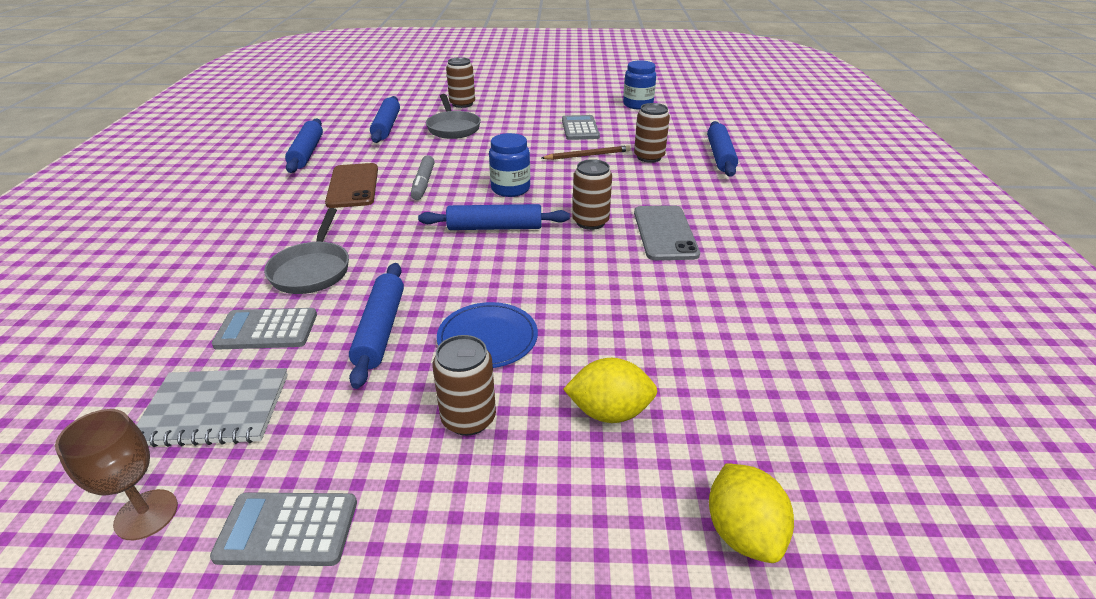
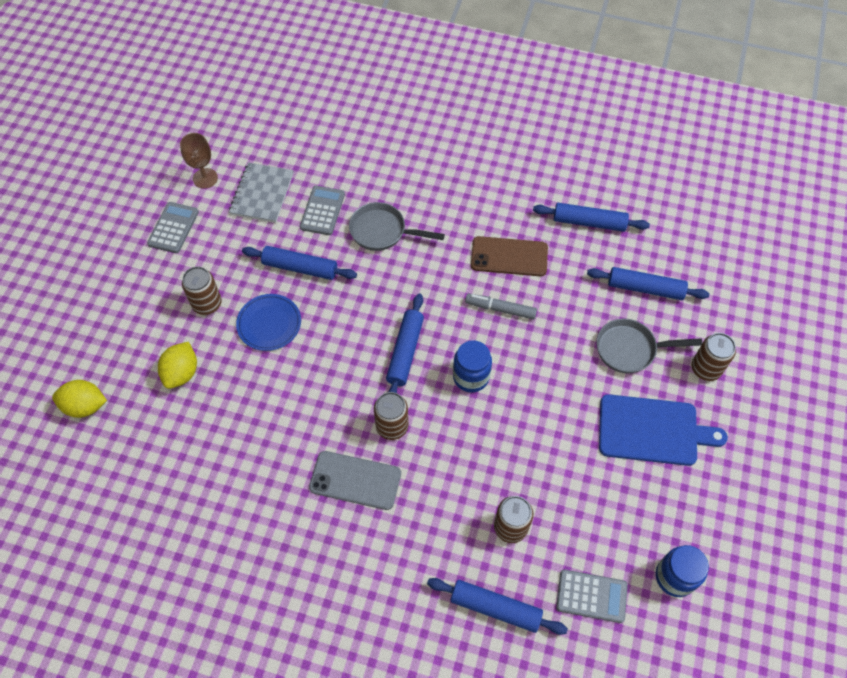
camera: 105 degrees right, 25 degrees up
brown pencil [541,145,630,160] -> none
grey calculator [562,115,600,140] -> grey calculator moved to [556,569,628,623]
none -> blue cutting board [599,394,728,466]

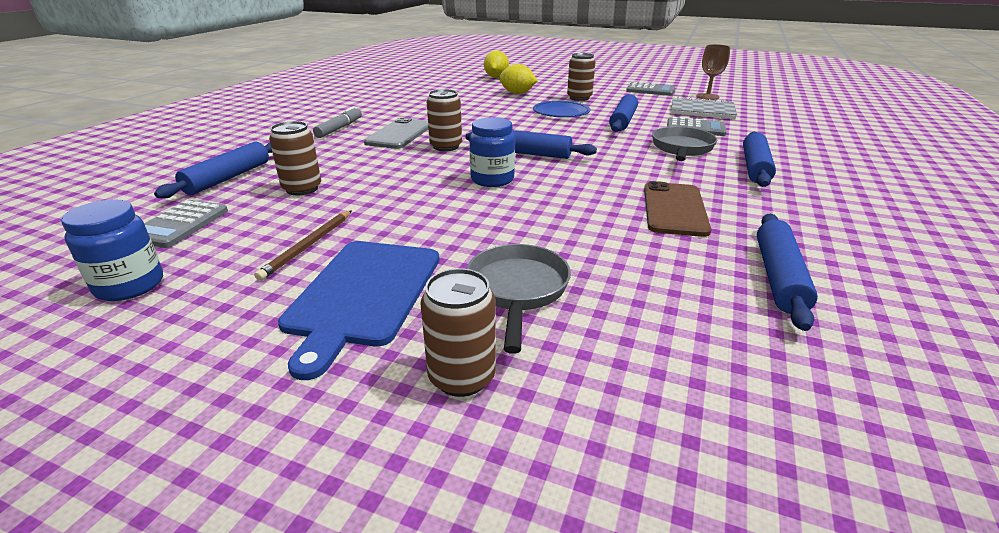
camera: 95 degrees right, 30 degrees down
grey marker [465,294,537,320] -> grey marker moved to [313,106,362,138]
blue rolling pin [587,267,709,300] -> blue rolling pin moved to [743,132,776,187]
none -> brown pencil [254,210,352,281]

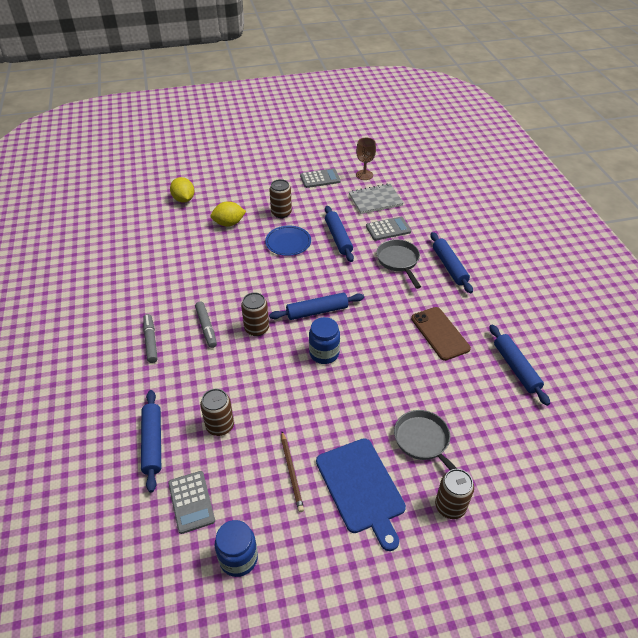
camera: 35 degrees left, 15 degrees up
grey phone [364,117,428,149] -> grey marker [195,302,217,348]

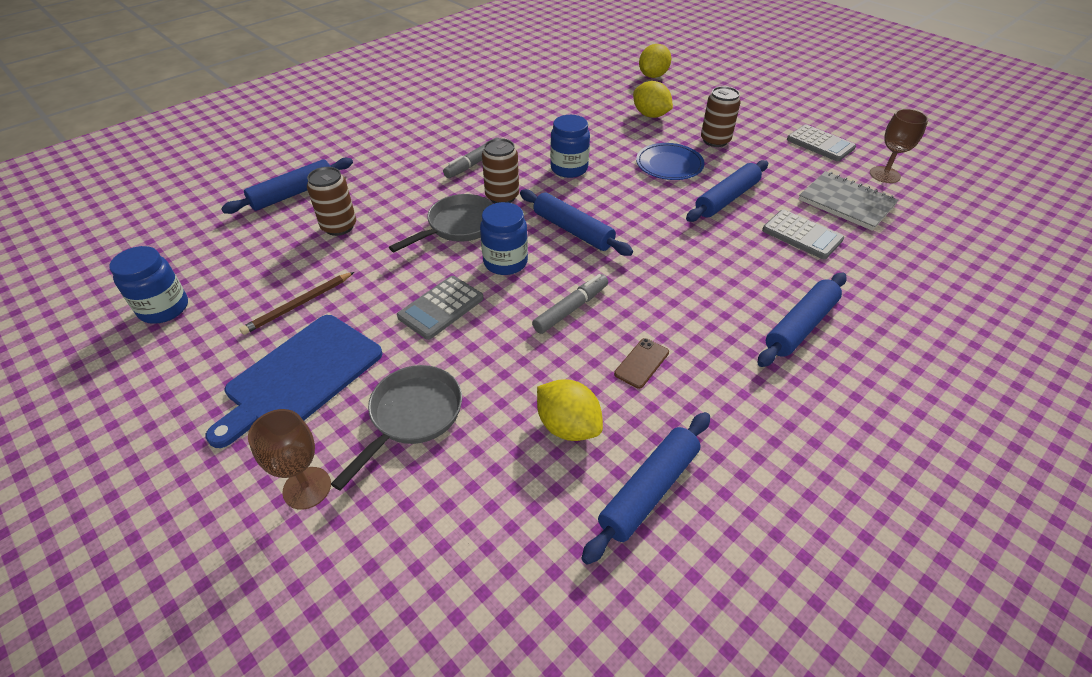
camera: 60 degrees right, 0 degrees up
grey marker [143,314,158,363] -> grey marker moved to [532,274,608,334]
grey calculator [168,471,215,534] -> grey calculator moved to [397,276,484,340]
grey pan [376,239,421,289] -> grey pan moved to [389,194,493,252]
brown phone [411,307,471,361] -> brown phone [614,338,669,389], size x0.53
brown can [435,469,474,519] -> brown goblet [248,409,331,509]
none -> yellow lemon [537,379,603,441]
none -> blue jar [550,115,590,178]

